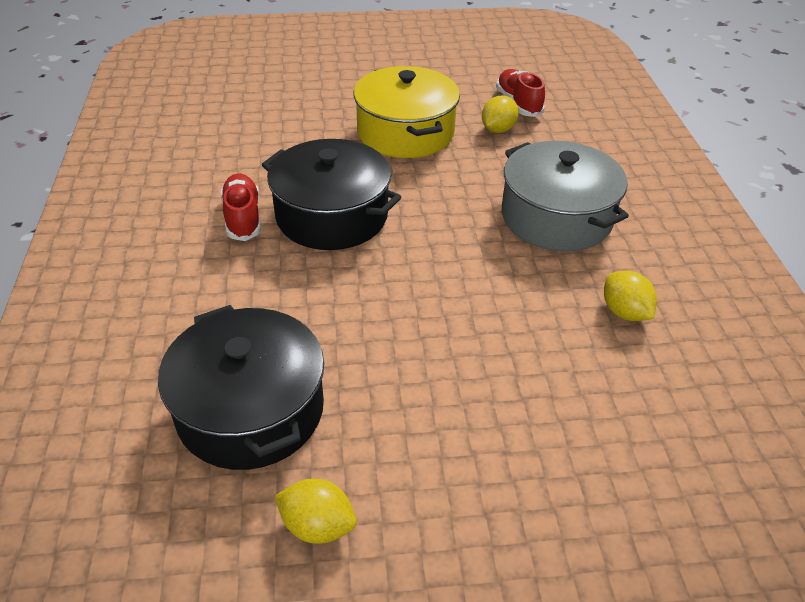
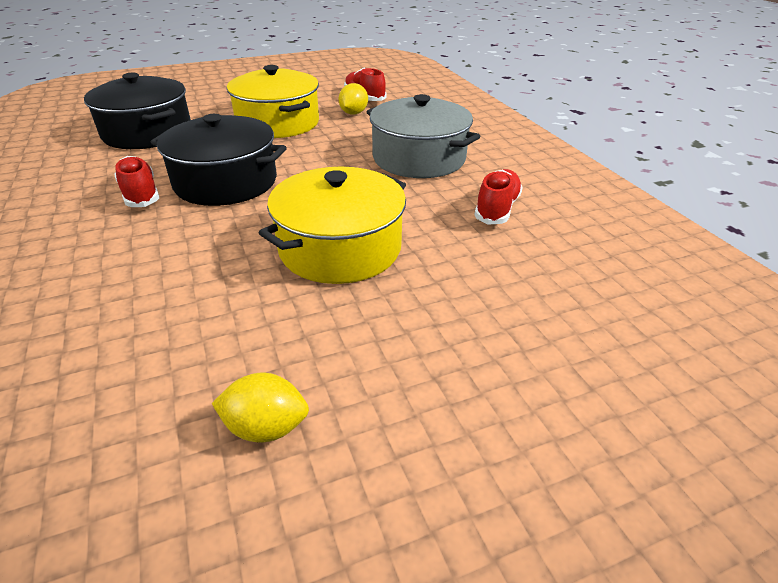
camera: 15 degrees left, 5 degrees down
black pot [158,305,324,470] -> black pot moved to [84,72,191,149]
yellow lemon [604,271,657,321] -> red shoe [474,169,523,225]
none -> yellow pot [259,167,406,284]

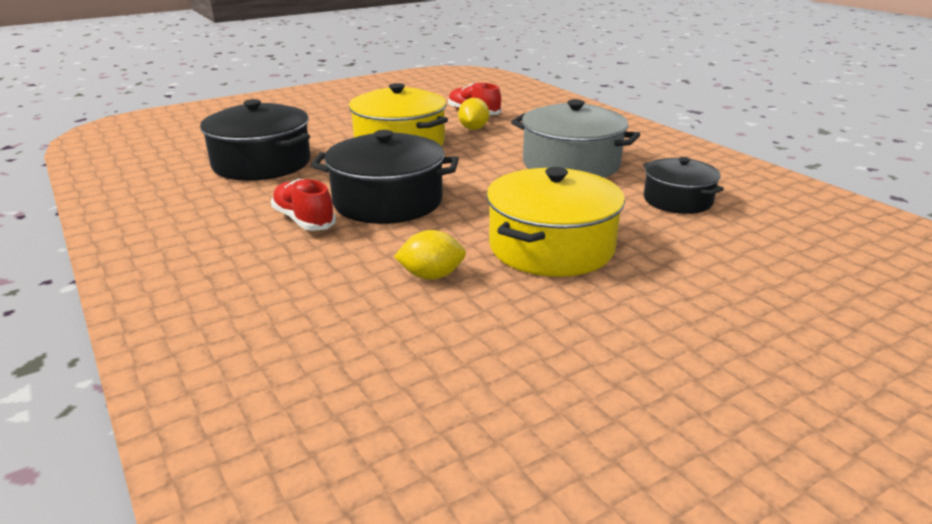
camera: 10 degrees left, 10 degrees down
yellow lemon [212,373,309,442] -> yellow lemon moved to [394,230,466,280]
red shoe [474,169,523,225] -> black pot [643,157,724,214]

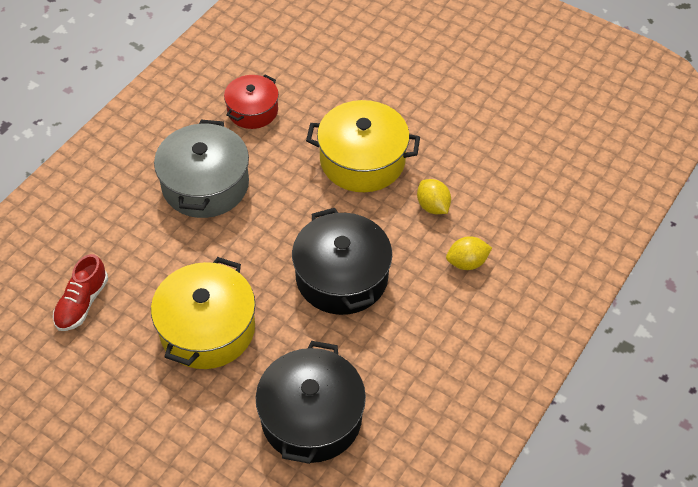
camera: 115 degrees left, 25 degrees up
red shoe [271,179,336,231] -> none
yellow lemon [458,98,489,130] -> yellow lemon moved to [446,236,492,270]
black pot [643,157,724,214] -> red pot [224,74,279,129]

